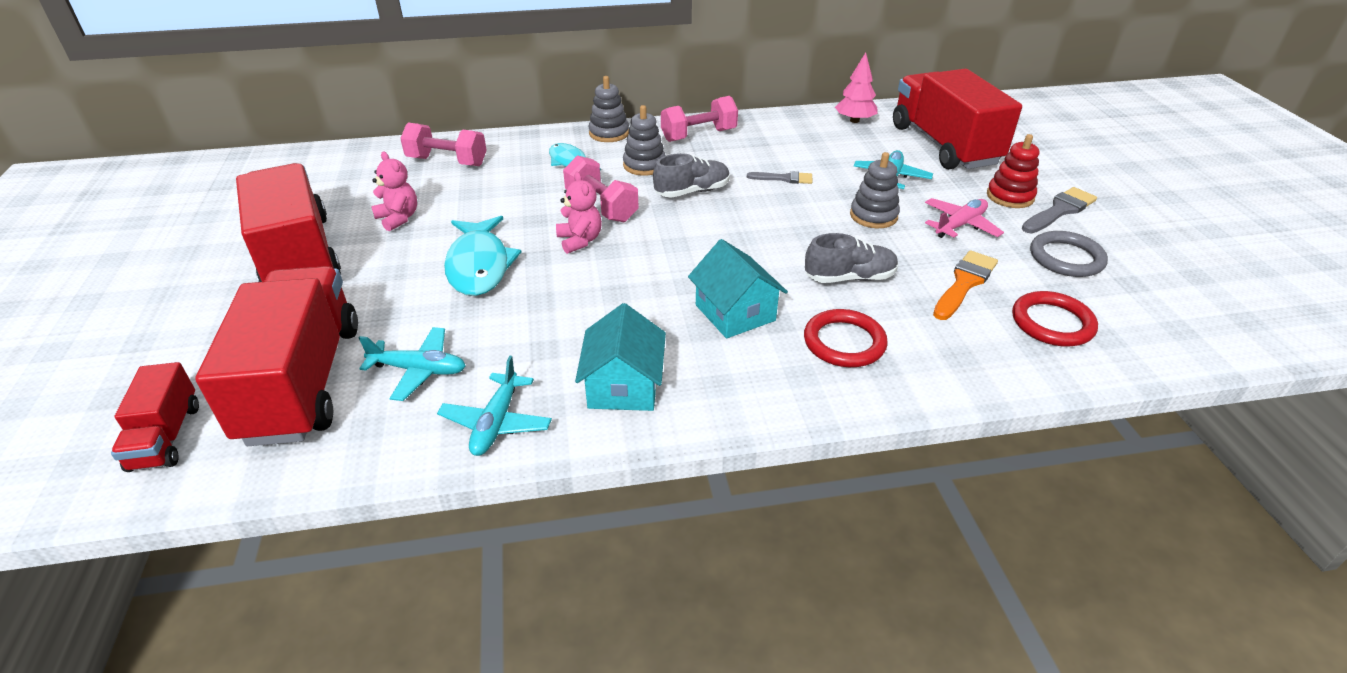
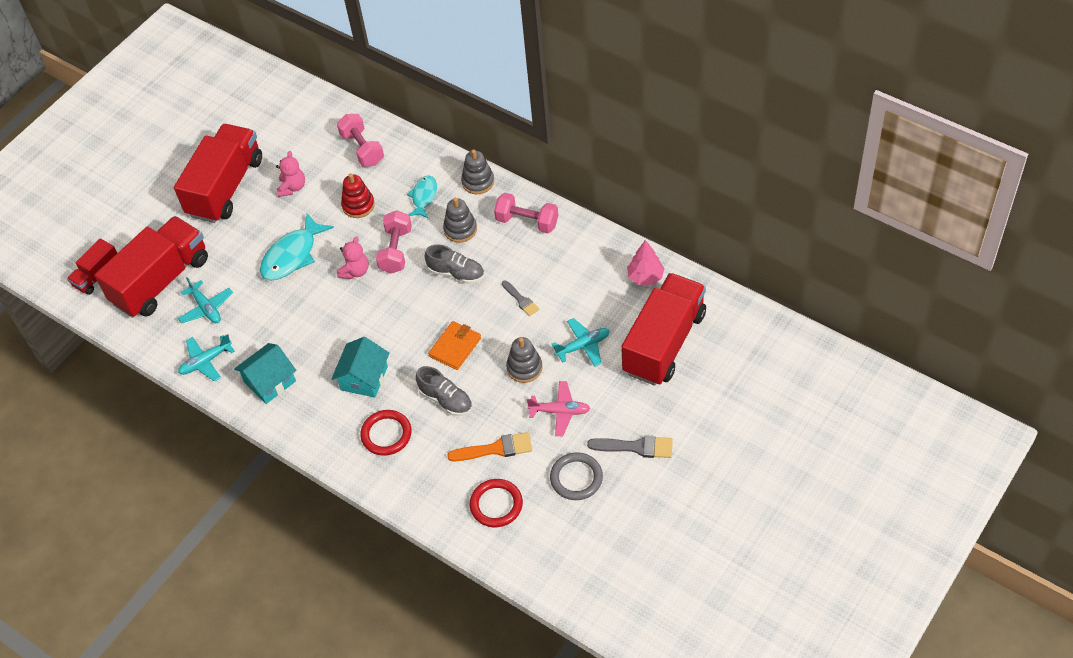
camera: 50 degrees right, 15 degrees up
red stacking toy [987,134,1039,208] -> red stacking toy moved to [341,173,375,218]
none -> orange wallet [428,321,481,370]

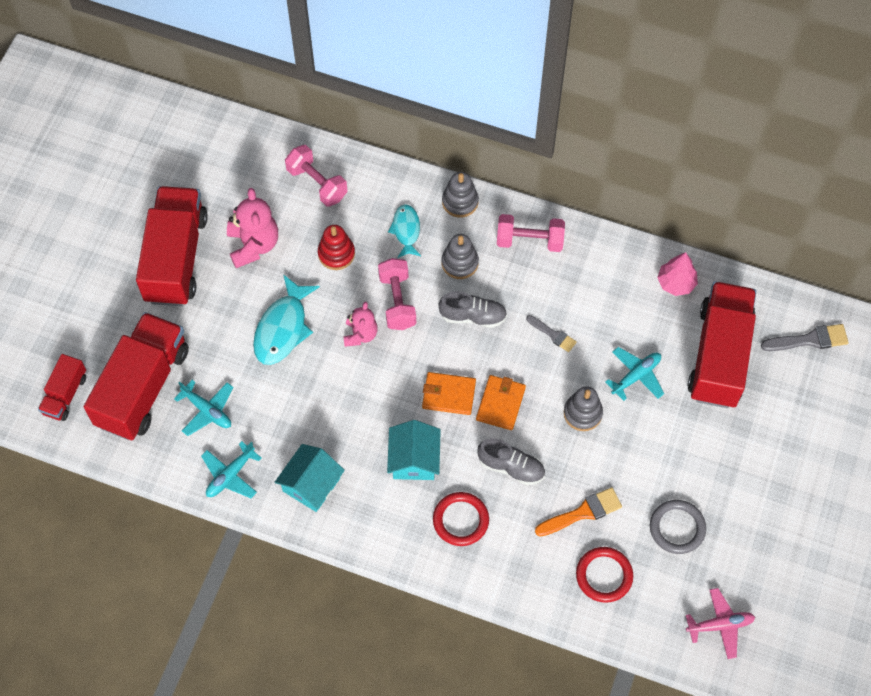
camera: 20 degrees left, 10 degrees up
pink teddy bear [276,151,305,197] -> pink teddy bear [227,188,278,268], size x1.57
pink plane [527,381,591,436] -> pink plane moved to [686,588,755,659]
grey brush [587,435,673,458] -> grey brush moved to [761,324,849,351]
none -> orange wallet [422,372,476,415]

